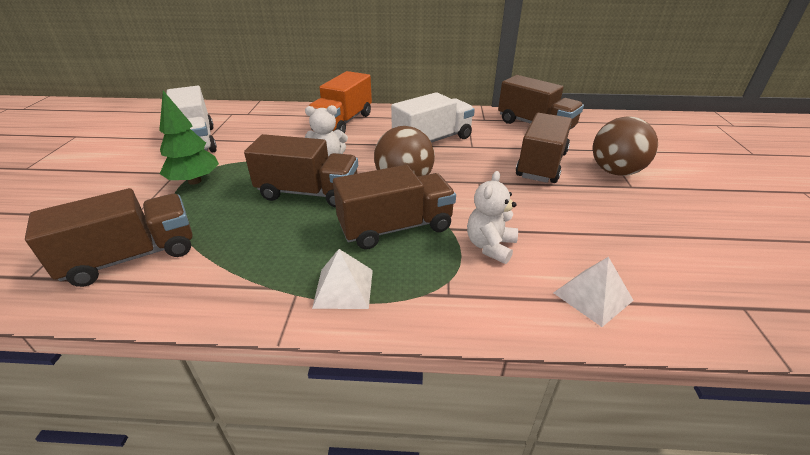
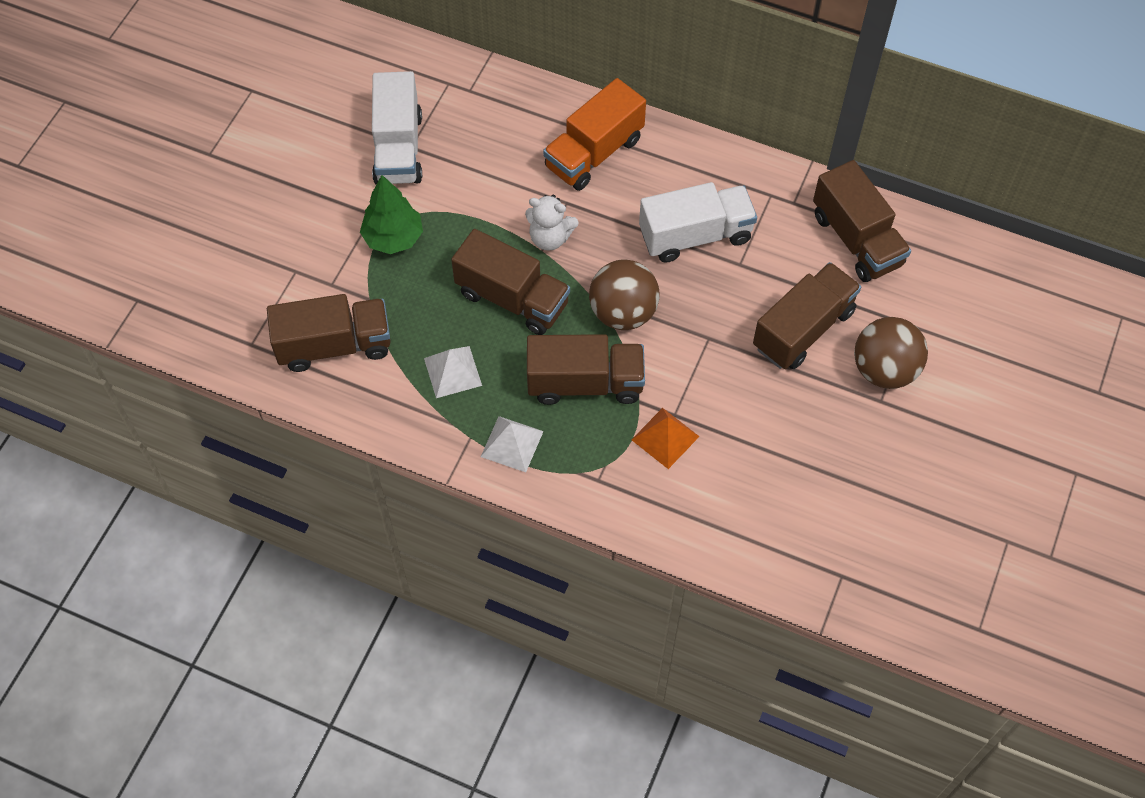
camera: 20 degrees right, 25 degrees up
white teddy bear [467,171,518,264] -> orange pyramid [631,408,700,469]
white pyramid [553,257,634,327] -> white pyramid moved to [424,346,482,398]

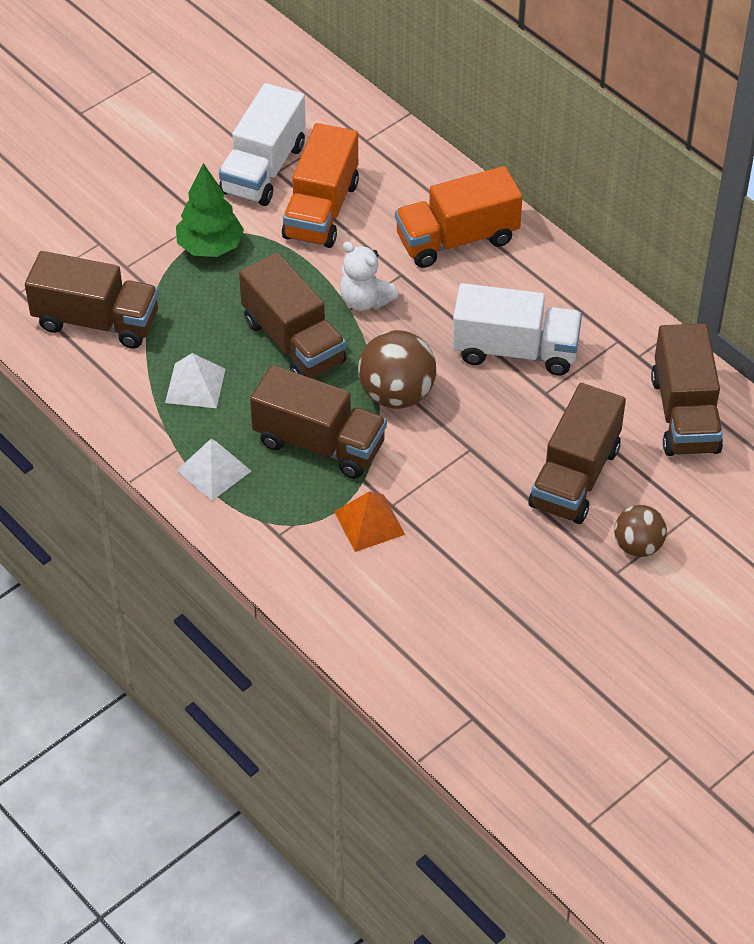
camera: 25 degrees right, 10 degrees down
brown truck [753,262,861,369] -> brown truck turned 135 degrees clockwise [529,383,626,524]
brown ball [854,317,928,389] -> brown ball [614,505,667,557], size x0.63
none -> orange truck [282,123,359,248]

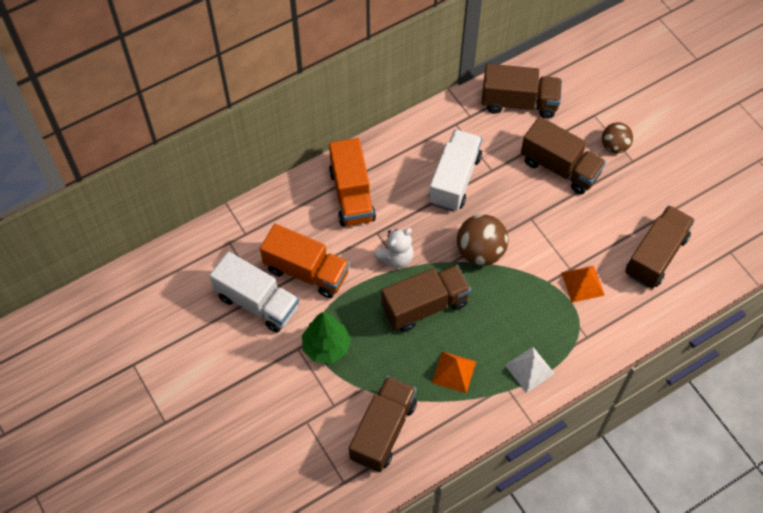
camera: 80 degrees left, 10 degrees up
white pyramid [165,353,225,408] -> orange pyramid [432,351,476,393]
brown truck [250,365,387,479] -> brown truck moved to [625,205,695,288]

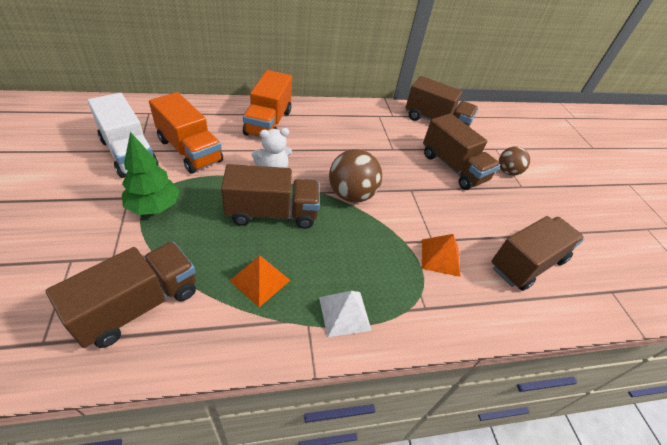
camera: 15 degrees right, 15 degrees down
white truck [429,129,482,211] -> none

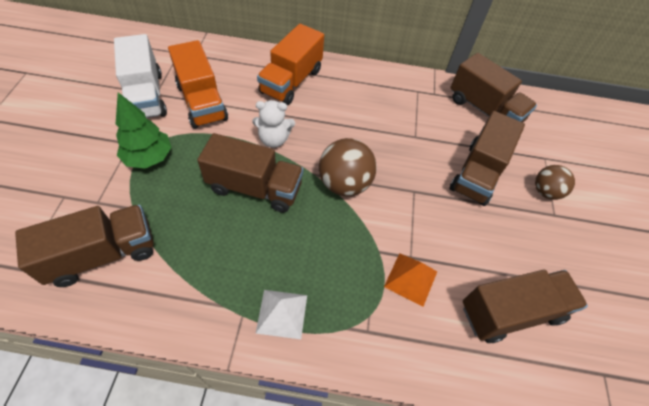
camera: 20 degrees right, 10 degrees up
orange pyramid [230,256,291,307] -> none
brown truck [423,114,500,190] -> brown truck turned 45 degrees clockwise [450,111,525,206]

